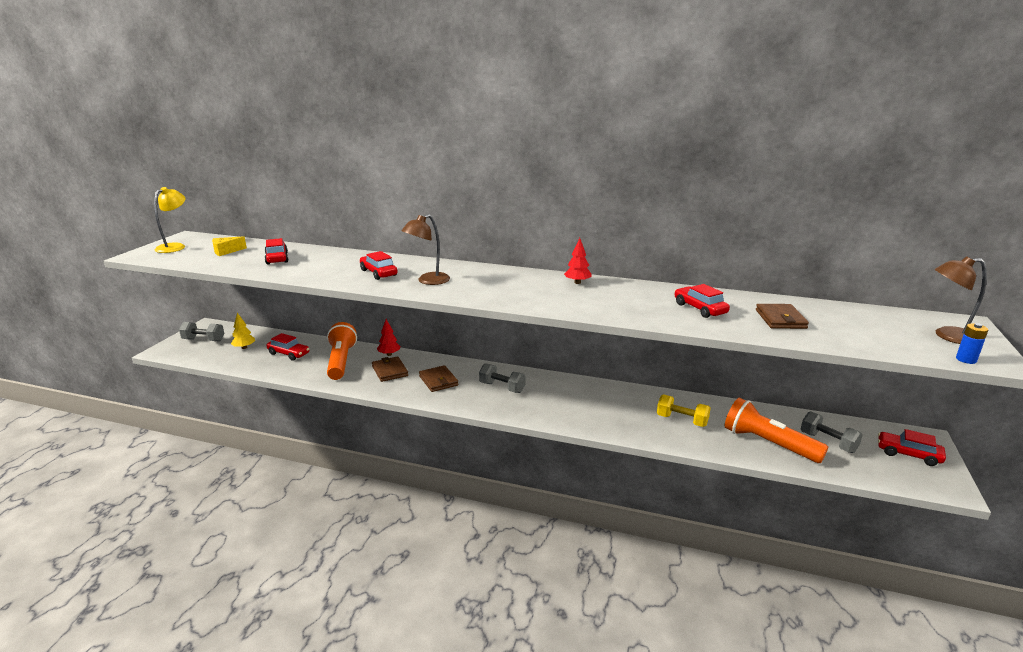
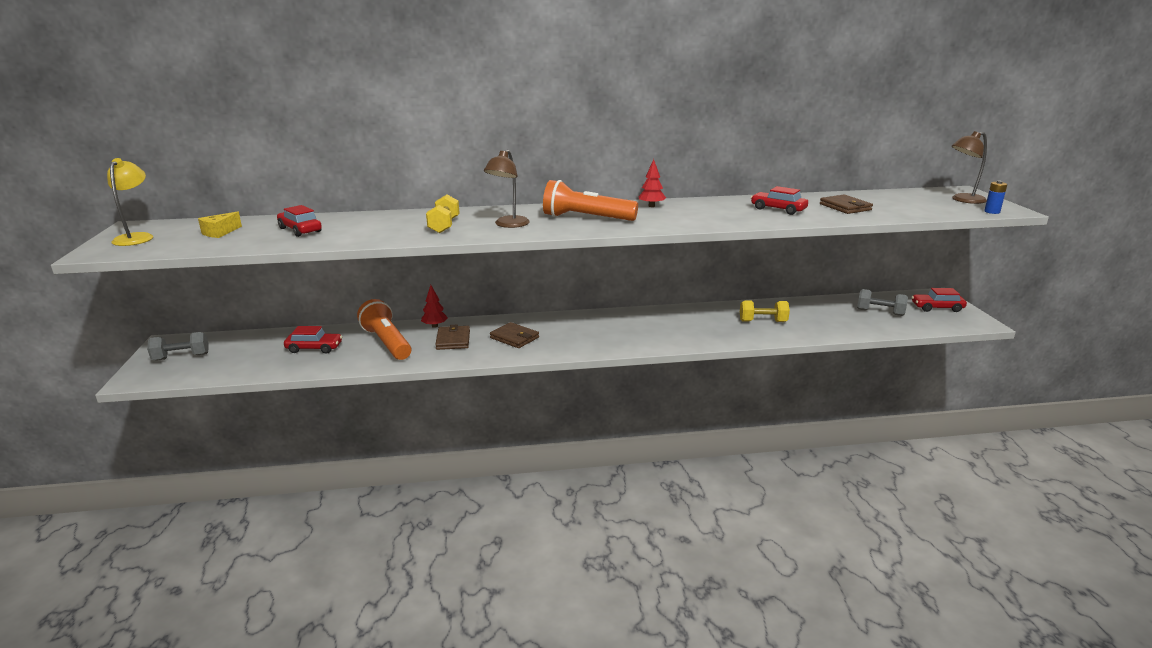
camera: 25 degrees left, 0 degrees up
yellow tree [231,313,255,349] -> none
red car [360,251,398,280] -> yellow dumbbell [426,195,460,233]
brown wallet [372,356,408,382] -> brown wallet turned 45 degrees clockwise [435,325,470,350]
grey dumbbell [479,363,526,393] -> none
orange flashlight [725,398,828,463] -> orange flashlight moved to [543,180,638,221]

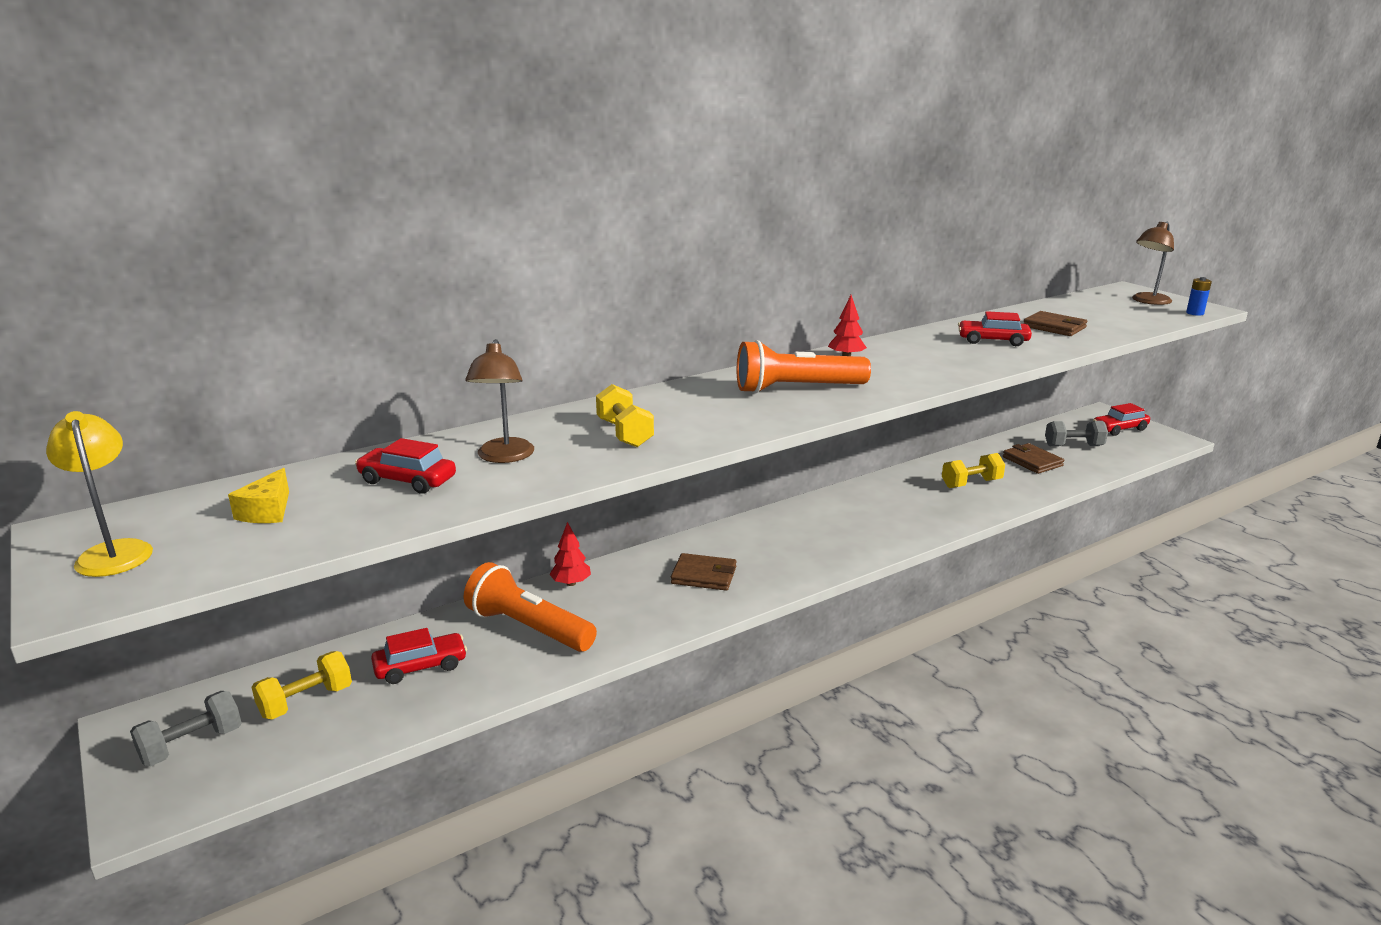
camera: 25 degrees left, 0 degrees up
brown wallet [435,325,470,350] -> brown wallet moved to [1003,443,1064,474]
brown lamp [484,150,530,228] -> brown lamp moved to [465,339,534,463]
none -> yellow dumbbell [252,651,352,719]

